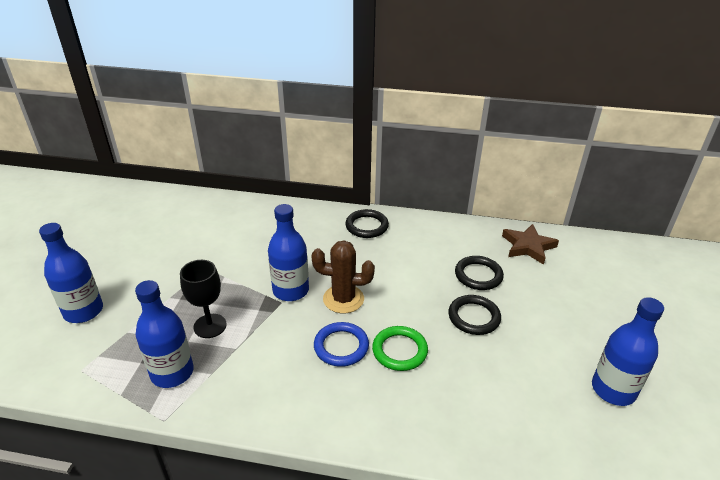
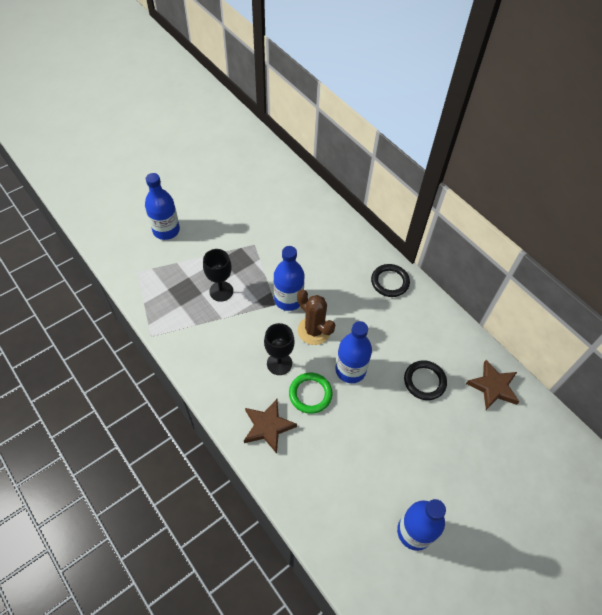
camera: 40 degrees right, 20 degrees up
blue bottle [135,280,194,388] -> blue bottle moved to [335,321,372,383]
blue ring [314,322,369,367] -> black goblet [264,323,295,375]
black ring [448,295,501,335] -> none
none -> brown star [244,399,297,453]

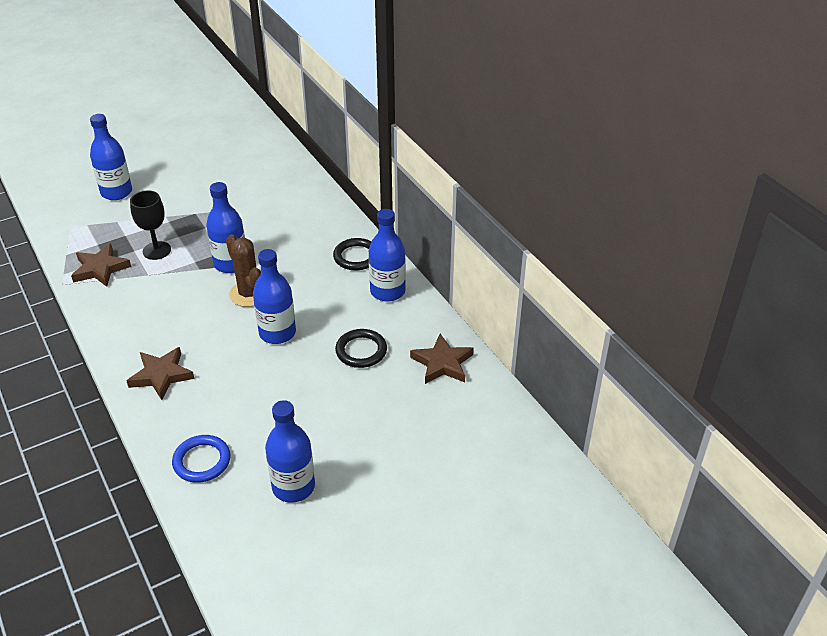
camera: 10 degrees right, 15 degrees down
black goblet [264,323,295,375] -> none
green ring [289,373,333,414] -> none
none -> brown star [71,244,131,287]
none -> blue ring [172,435,231,483]
none -> blue bottle [369,209,406,302]

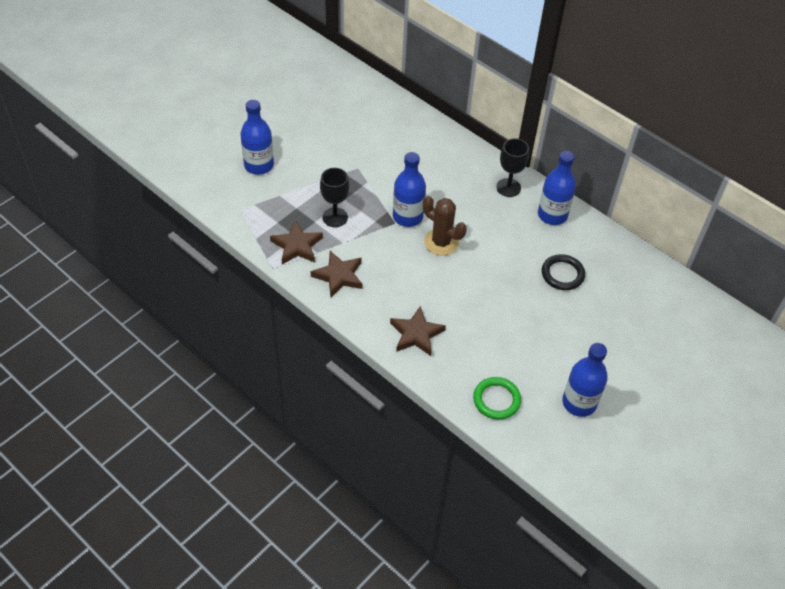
camera: 20 degrees left, 10 degrees up
blue ring [172,435,231,483] -> green ring [473,377,521,420]
blue bottle [253,249,296,344] -> none
black ring [333,238,372,270] -> black goblet [496,138,529,197]
brown star [410,334,474,384] -> brown star moved to [311,251,362,297]

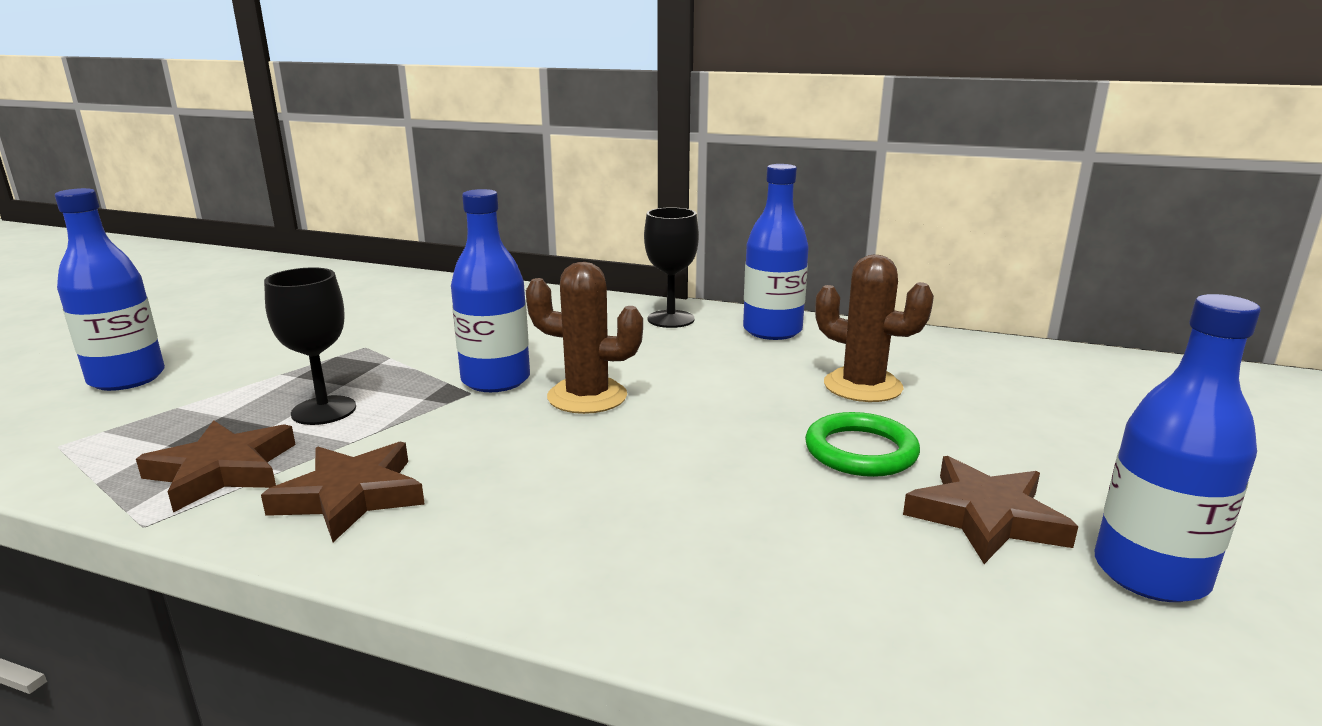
camera: 20 degrees left, 30 degrees down
brown star [390,306,446,356] -> brown star moved to [903,456,1078,564]
green ring [473,377,521,420] -> green ring moved to [805,412,920,477]
black ring [542,254,585,290] -> brown cactus [815,255,934,402]

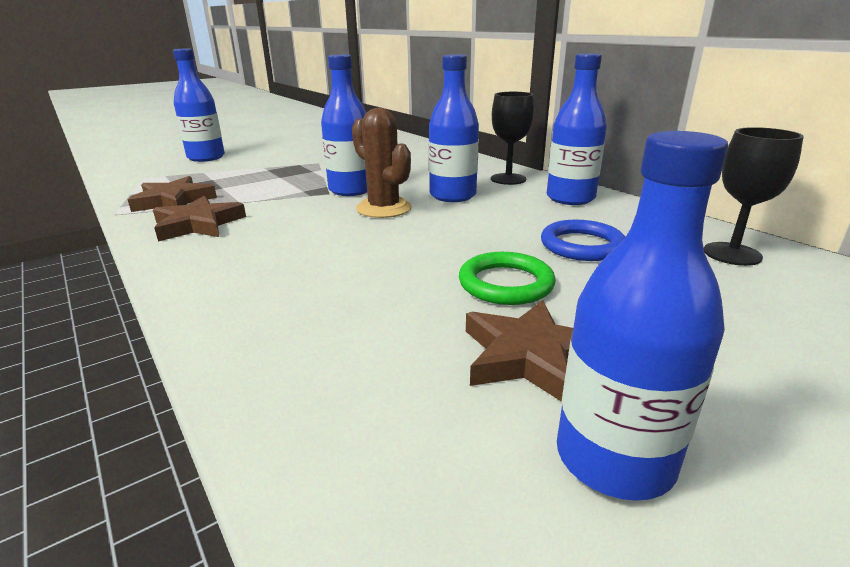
camera: 35 degrees right, 5 degrees up
black goblet [264,267,356,425] -> black goblet moved to [704,127,804,266]
brown cactus [815,255,934,402] -> blue ring [541,220,625,261]
none -> blue bottle [429,54,479,202]

